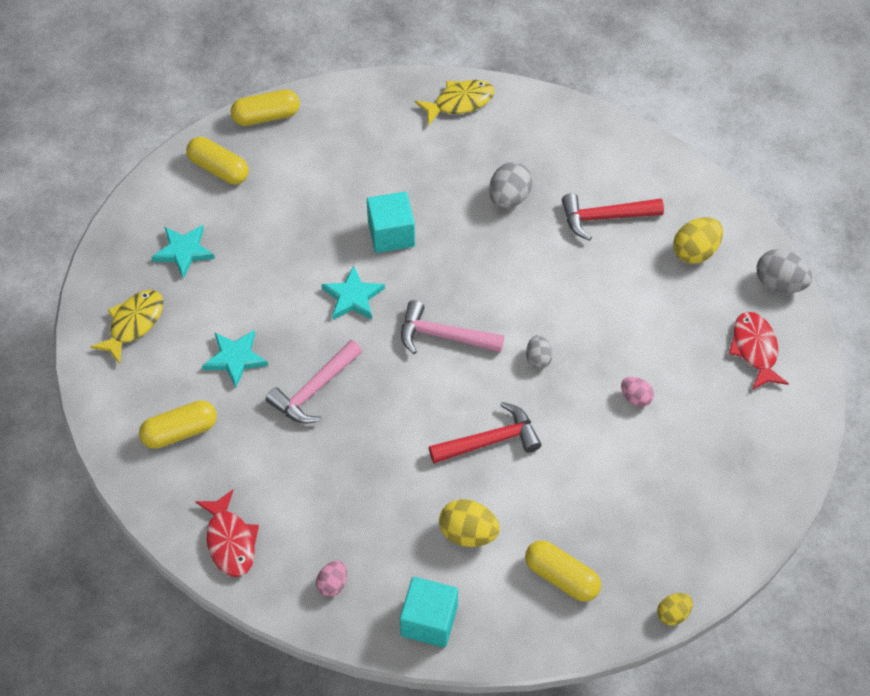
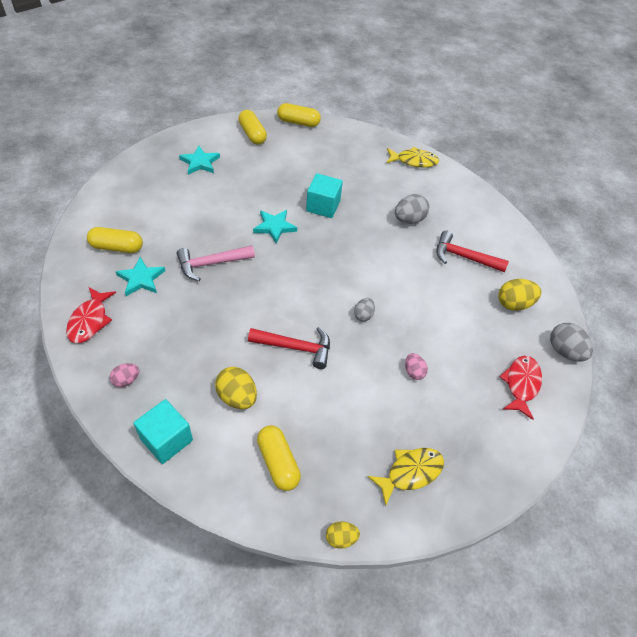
camera: 25 degrees right, 5 degrees down
yellow fish [90,290,163,364] -> yellow fish moved to [367,448,444,506]
turquoise star [202,330,268,388] -> turquoise star moved to [116,257,165,296]
pink hammer [401,300,504,354] -> none

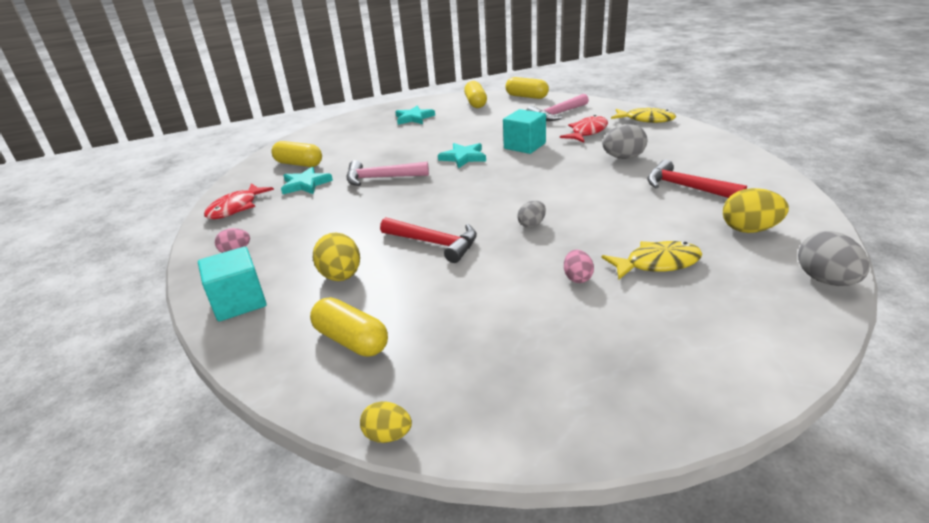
camera: 25 degrees right, 20 degrees down
yellow capsule [257,425,301,491] -> yellow capsule turned 45 degrees counterclockwise [310,297,388,357]
yellow fish [367,448,444,506] -> yellow fish moved to [602,241,702,280]
red fish [499,356,542,420] -> red fish moved to [560,115,608,143]
none -> pink hammer [527,94,589,121]

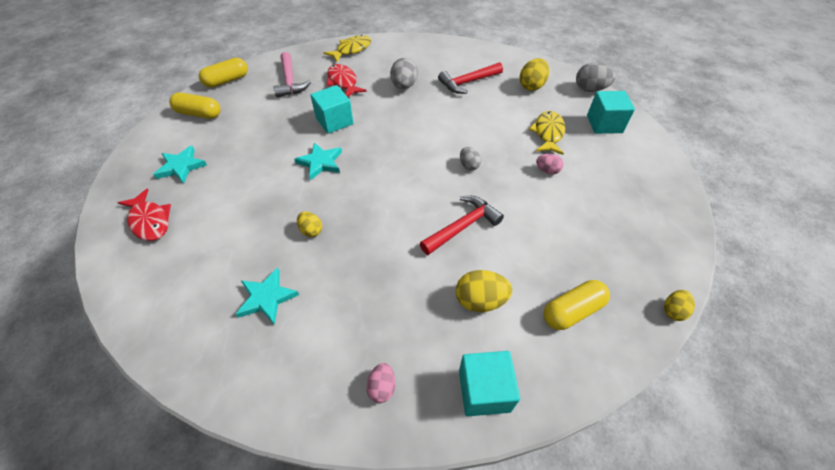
camera: 70 degrees left, 20 degrees up
red fish [204,183,274,219] -> red fish moved to [118,188,171,241]
yellow capsule [271,141,322,167] -> none
pink hammer [347,160,429,186] -> yellow egg [297,212,322,237]
none -> turquoise cube [587,91,635,134]

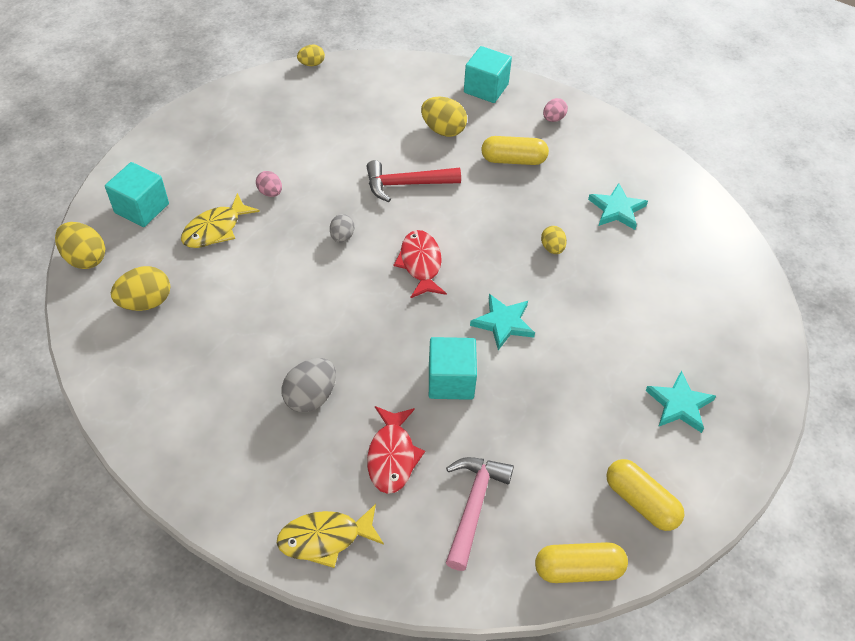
camera: 150 degrees left, 0 degrees up
red fish [118,188,171,241] -> red fish moved to [393,230,447,298]
red hammer [438,62,503,94] -> none
yellow capsule [543,280,610,330] -> yellow capsule moved to [481,136,549,165]
grey egg [576,63,616,92] -> yellow egg [55,222,105,269]

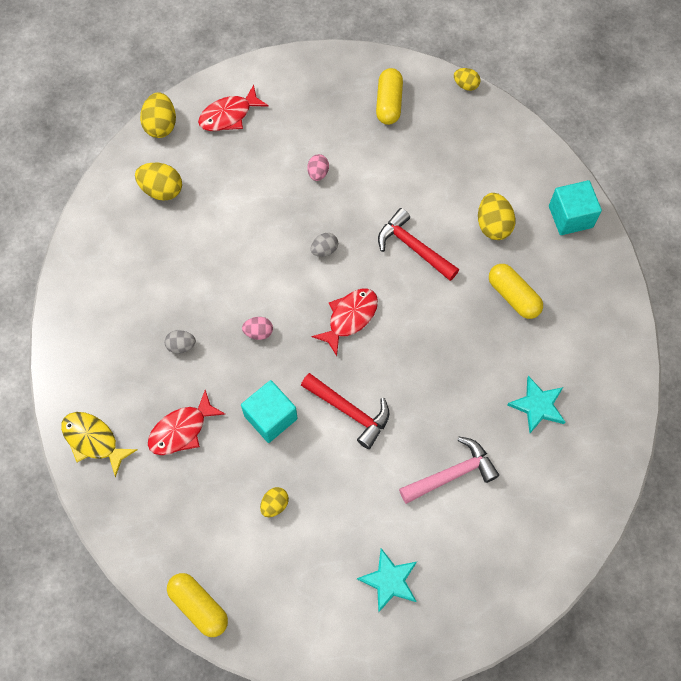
camera: 50 degrees right, 15 degrees up
turquoise cube [105,162,169,227] -> red fish [198,85,269,131]
yellow fish [181,193,260,248] -> none
grey egg [281,358,336,412] -> grey egg [164,330,196,354], size x0.61
pink hammer [446,457,514,571] -> pink hammer moved to [399,437,499,504]
turquoise star [470,294,535,350] -> red hammer [301,373,389,449]
yellow egg [541,226,567,254] -> yellow egg moved to [260,487,289,517]
pink egg [543,98,568,122] -> pink egg moved to [242,317,273,340]
yellow capsule [606,459,684,531] -> yellow capsule moved to [376,68,403,125]

